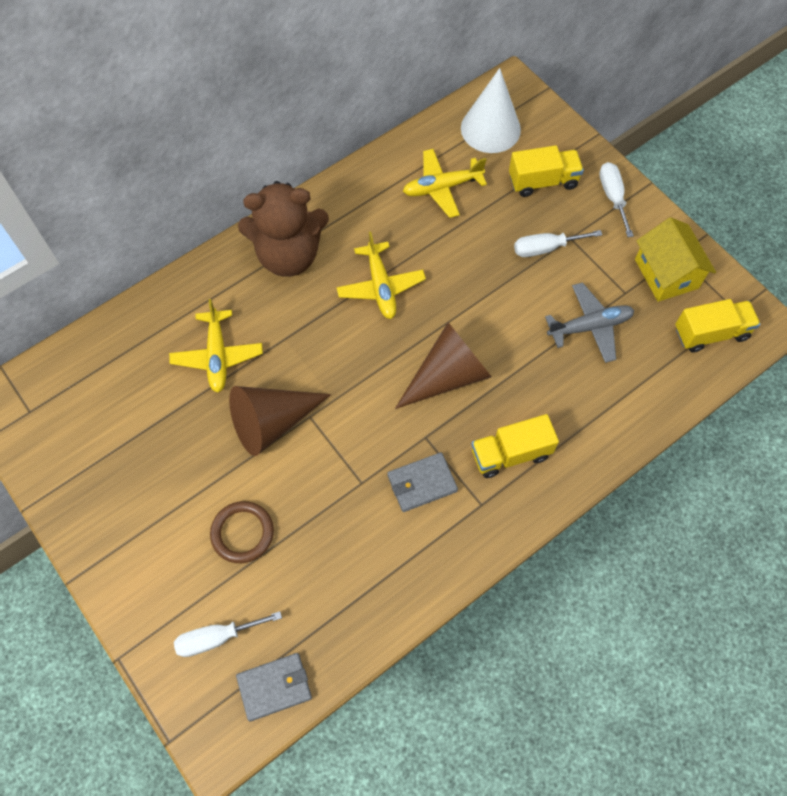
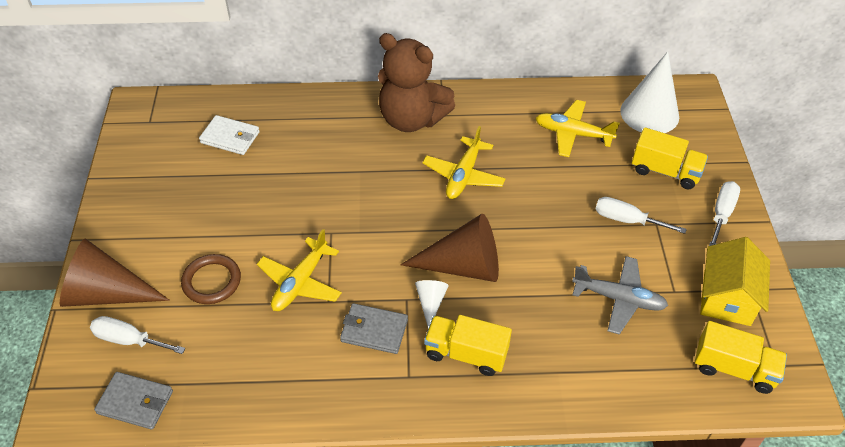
camera: 35 degrees right, 15 degrees down
yellow plane [169,299,263,393] -> yellow plane moved to [257,229,342,311]
brown cone [229,386,331,456] -> brown cone moved to [60,238,170,307]
none -> white wallet [199,115,260,155]
none -> white cone [415,280,449,328]

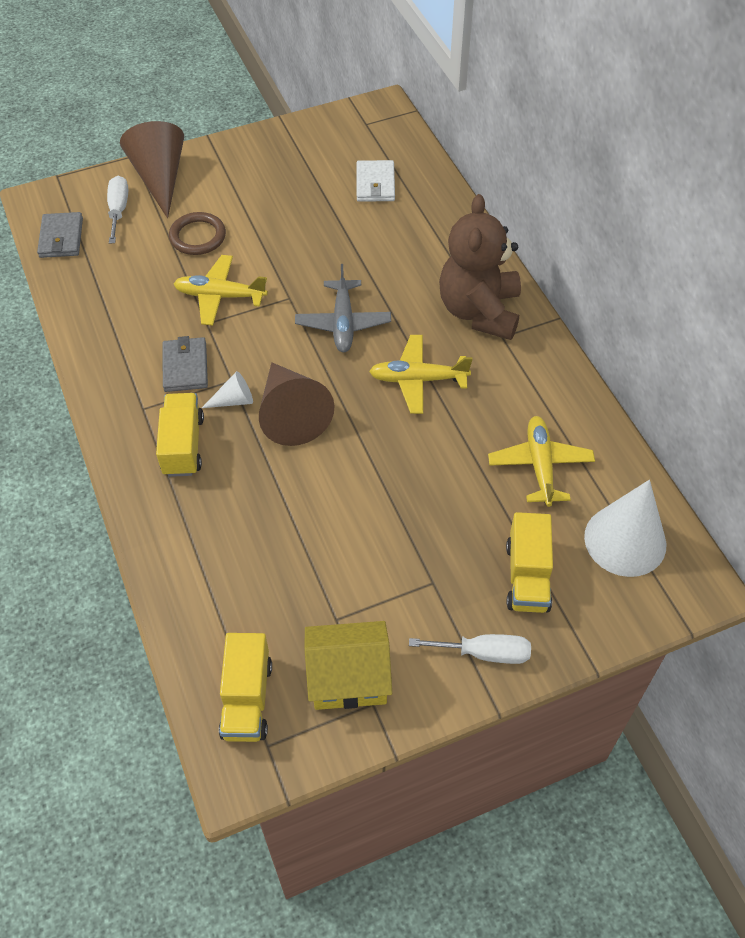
camera: 70 degrees right, 5 degrees up
grey plane [572,256,668,335] -> grey plane moved to [295,264,391,352]
white screwdriver [595,197,687,234] -> none

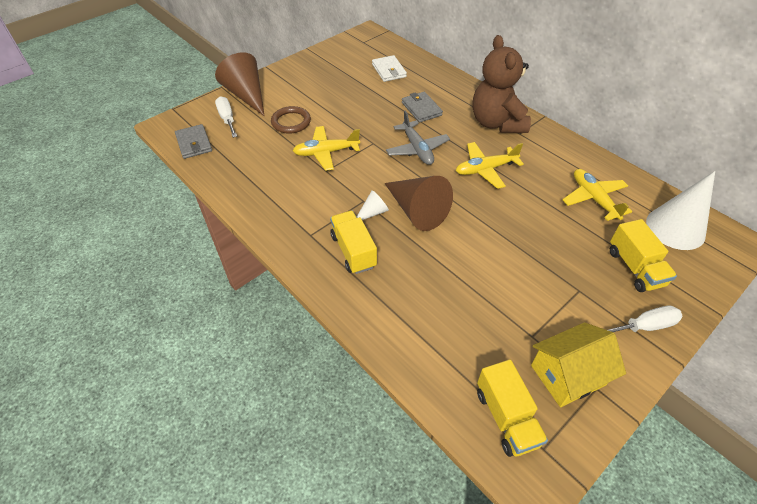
camera: 20 degrees left, 5 degrees down
grey wallet [162,336,208,392] -> grey wallet moved to [402,92,443,123]

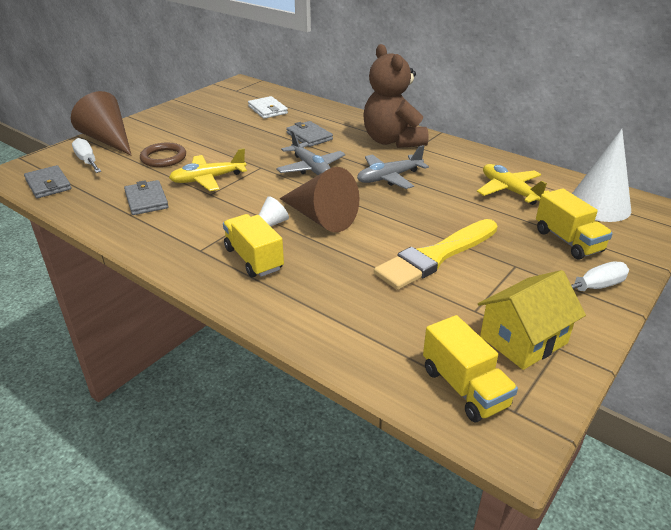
camera: 10 degrees left, 15 degrees down
yellow plane [456,142,524,189] -> grey plane [357,145,429,189]
none -> grey wallet [124,180,169,215]
none -> yellow brush [374,219,498,290]

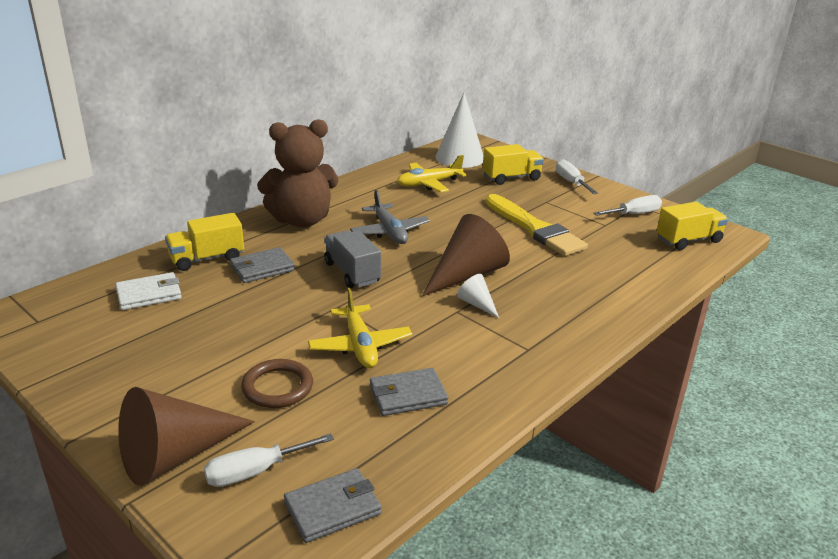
camera: 85 degrees left, 5 degrees down
yellow truck [223,214,284,277] -> yellow truck moved to [165,213,244,271]
grey plane [276,130,346,175] -> grey truck [324,230,381,288]
yellow house [478,270,586,370] -> white screwdriver [593,195,662,216]

